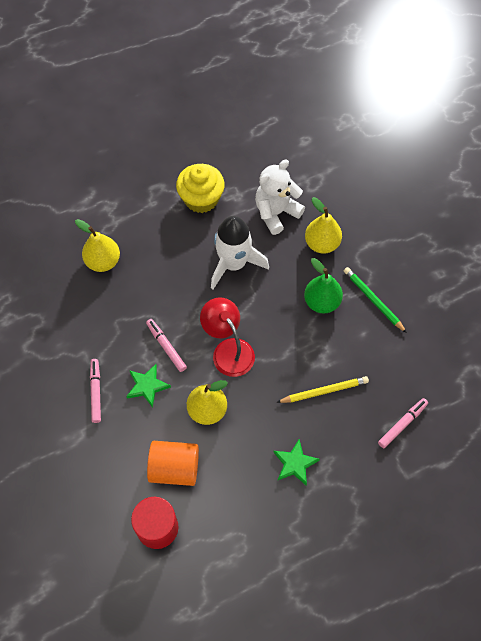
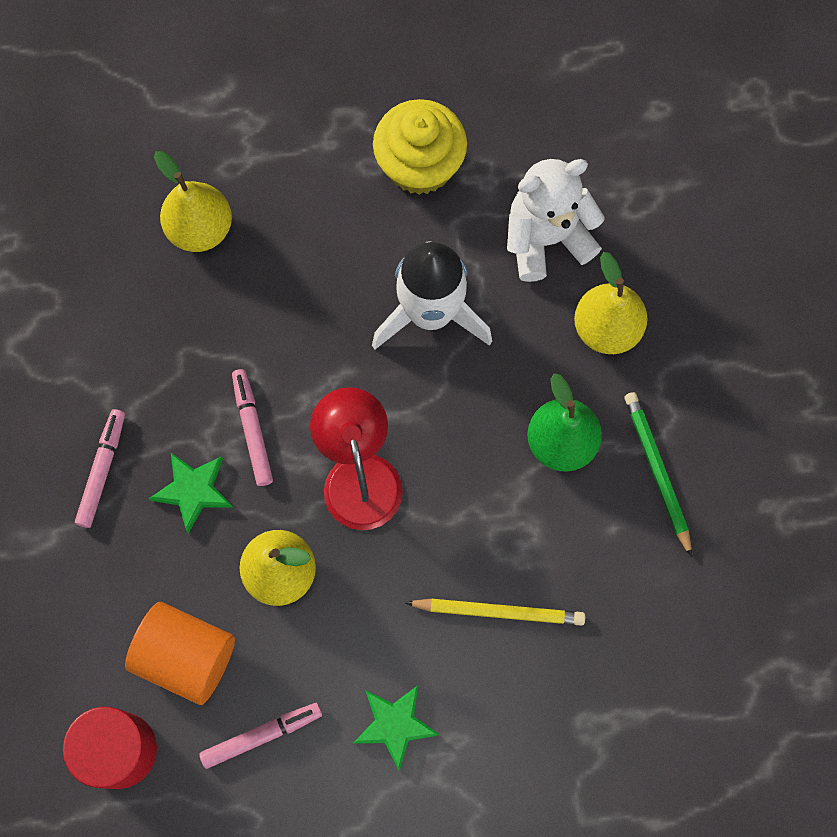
camera: 20 degrees right, 10 degrees up
pink marker [378,398,428,448] -> pink marker moved to [199,703,322,769]

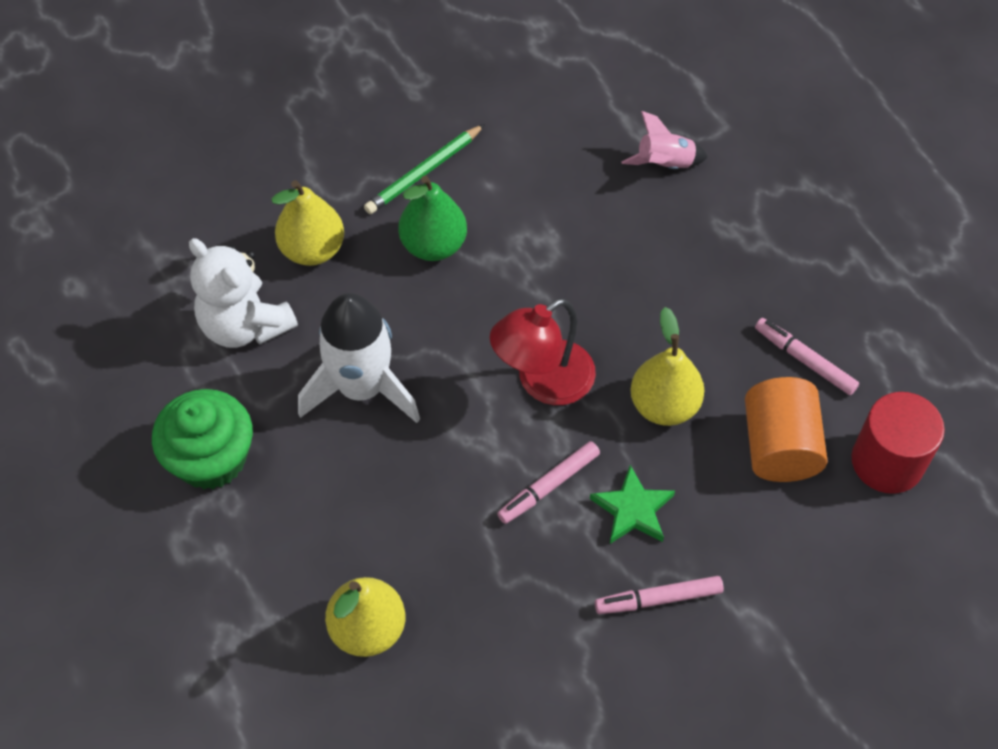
camera: 115 degrees left, 15 degrees down
green star [353,685,440,771] -> none
yellow cupcake [373,99,467,195] -> green cupcake [152,389,253,489]
yellow pencil [405,598,585,626] -> none
none -> pink rocket [621,111,708,169]

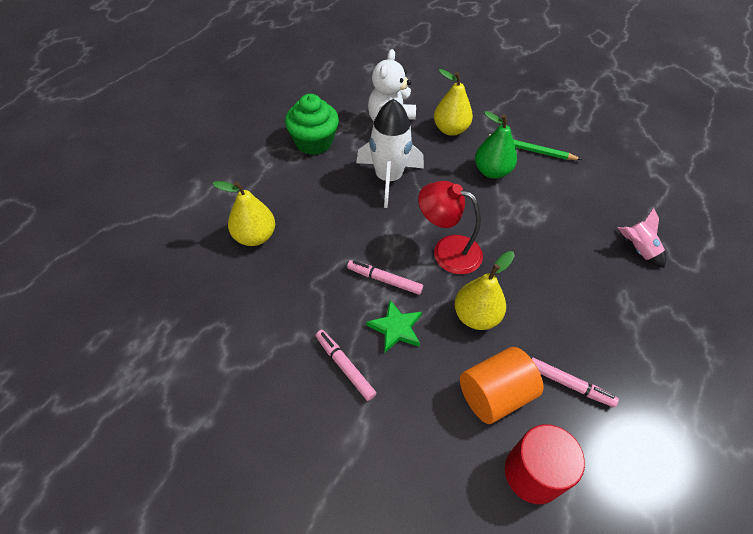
camera: 60 degrees right, 5 degrees down
pink marker [755,318,859,395] -> pink marker turned 105 degrees clockwise [531,357,619,407]

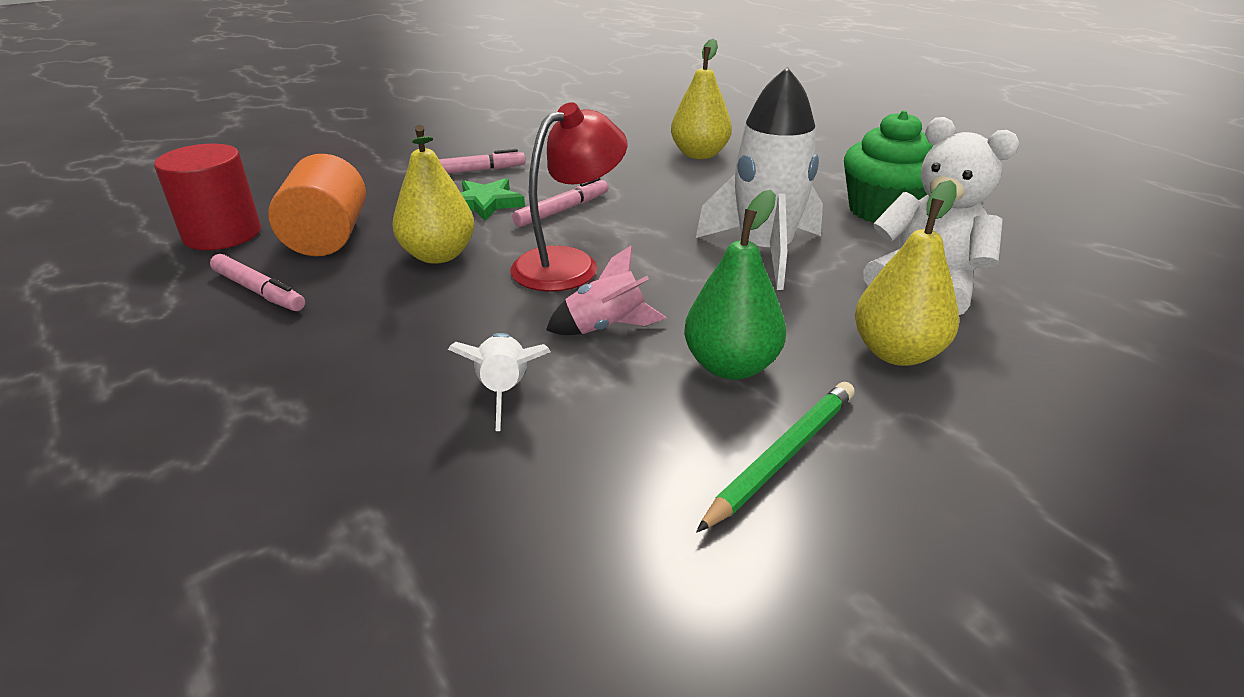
camera: 115 degrees right, 20 degrees down
pink marker [531,357,619,407] -> pink marker turned 105 degrees counterclockwise [210,254,305,311]
pink rocket [618,208,666,268] -> pink rocket moved to [546,245,666,335]
none -> white rocket [448,333,551,431]

